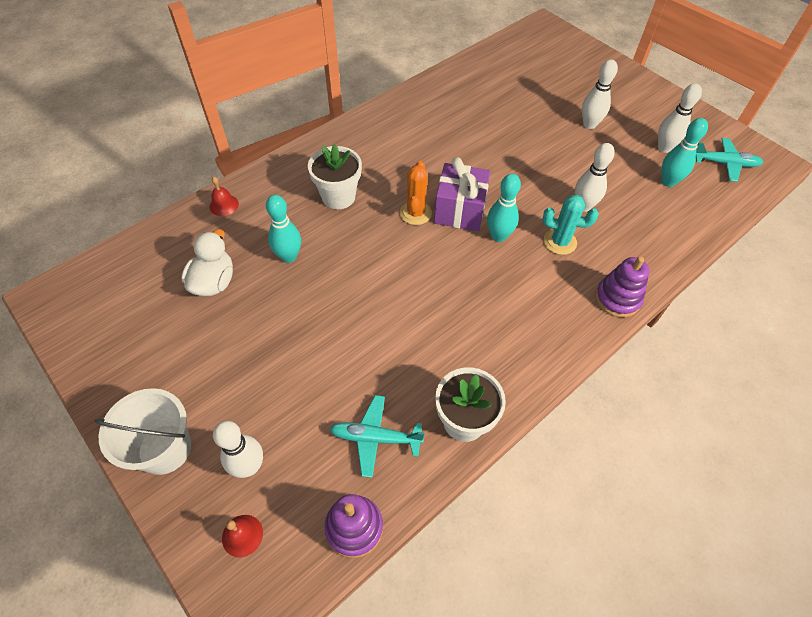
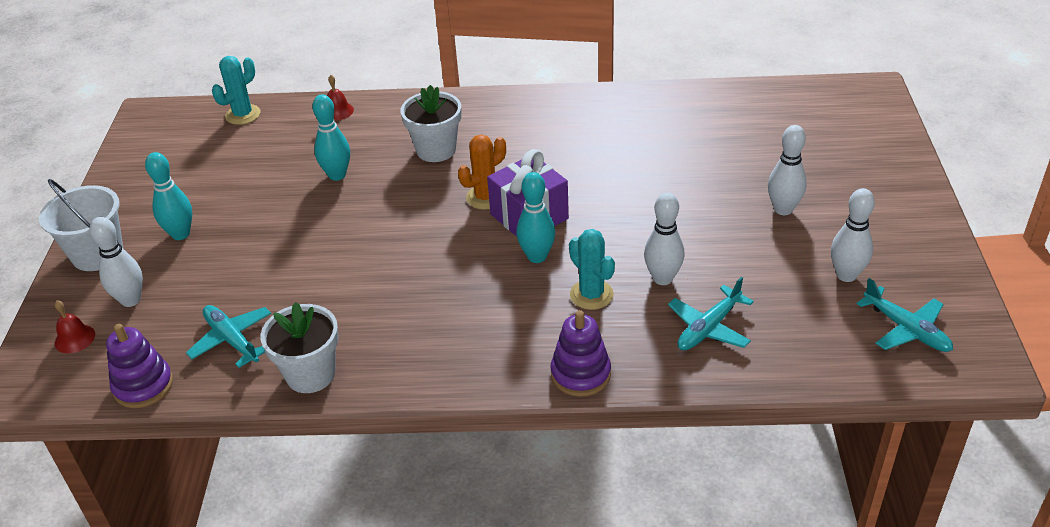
camera: 45 degrees right, 15 degrees down
white duck [181,229,233,296] -> none
turquoise bowling pin [661,118,708,187] -> turquoise bowling pin moved to [145,152,192,240]
none -> turquoise cactus [212,56,261,125]
none -> turquoise plane [668,277,754,350]

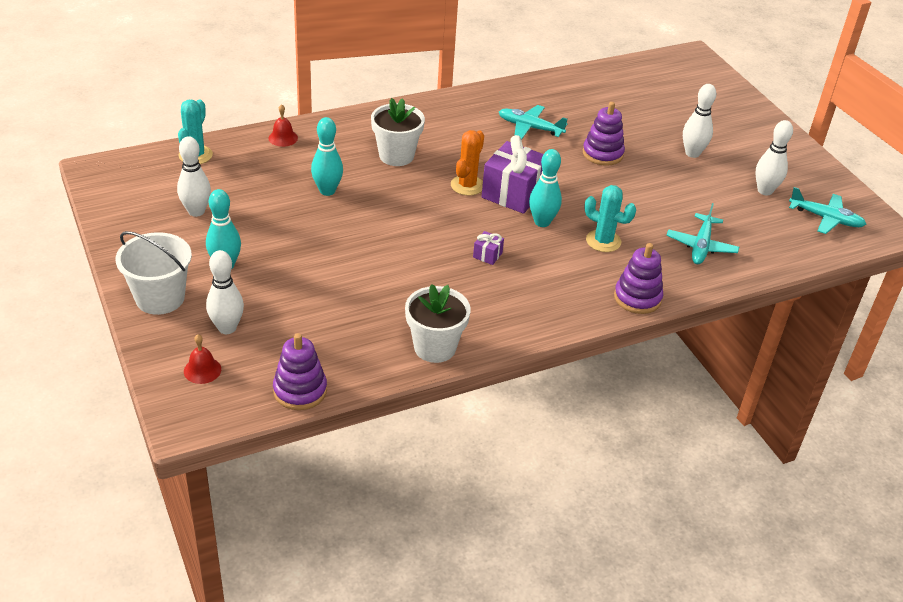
camera: 30 degrees left, 0 degrees up
turquoise plane [186,305,271,368] -> turquoise plane moved to [499,105,568,139]
white bowling pin [644,193,685,285] -> white bowling pin moved to [177,136,211,217]
none -> purple gift [473,231,504,265]
none -> purple stacking toy [583,102,625,166]

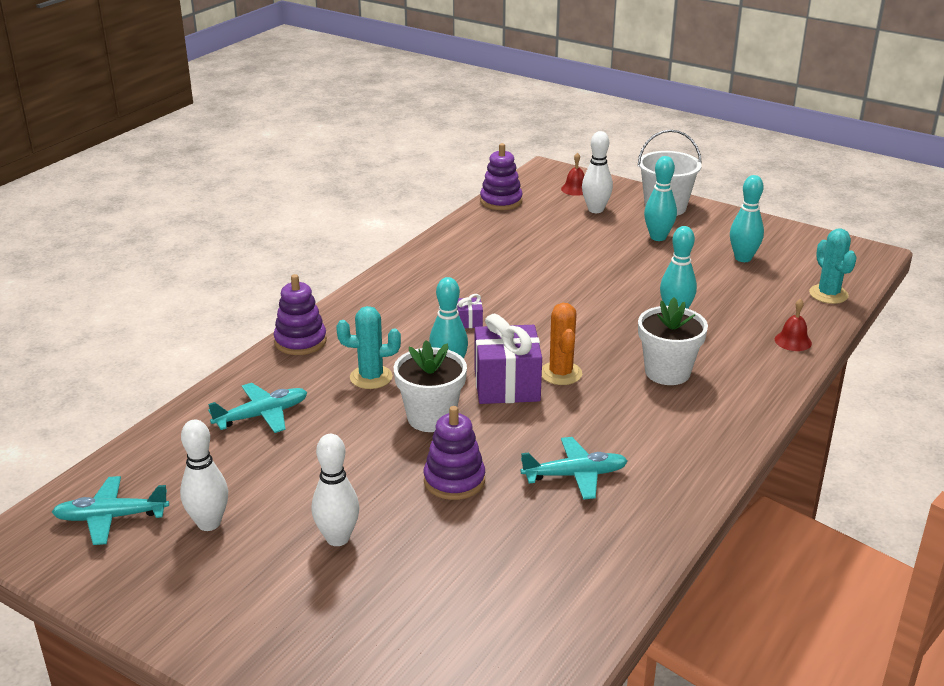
camera: 150 degrees right, 10 degrees down
white bowling pin [177,136,211,217] -> turquoise bowling pin [730,175,764,262]
white flower pot [405,284,471,363] -> white flower pot moved to [394,340,467,432]
turquoise plane [666,203,739,264] -> turquoise plane turned 75 degrees clockwise [208,383,307,433]

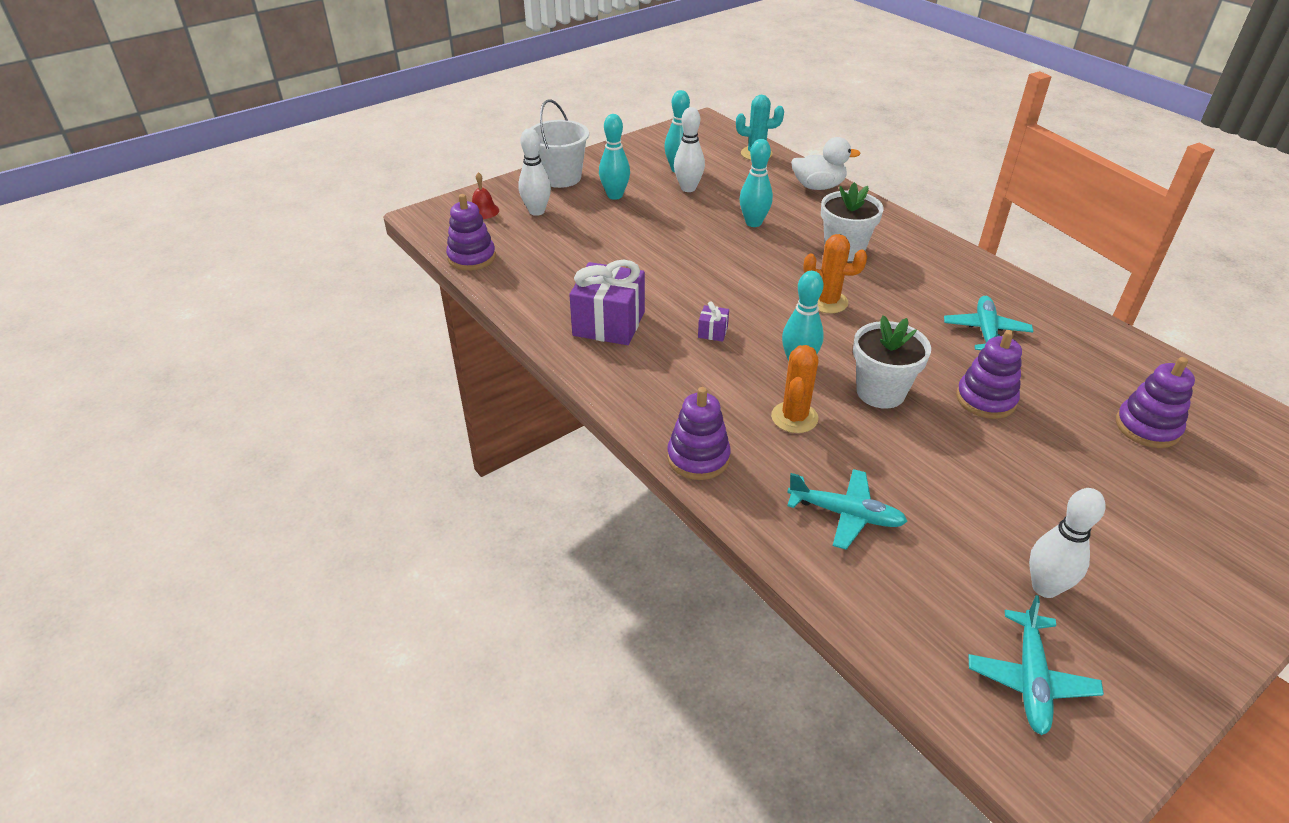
camera: 70 degrees left, 10 degrees up
turquoise plane [208,383,307,433] -> turquoise plane turned 120 degrees clockwise [787,469,908,550]
white bowling pin [312,434,360,546] -> white bowling pin moved to [674,107,705,192]
turquoise cactus [336,306,401,389] -> orange cactus [771,345,819,433]
purple gift [475,314,542,404] -> purple gift moved to [569,259,645,345]
red bell [775,298,812,351] -> white duck [791,137,860,190]
none -> purple stacking toy [1116,357,1195,448]

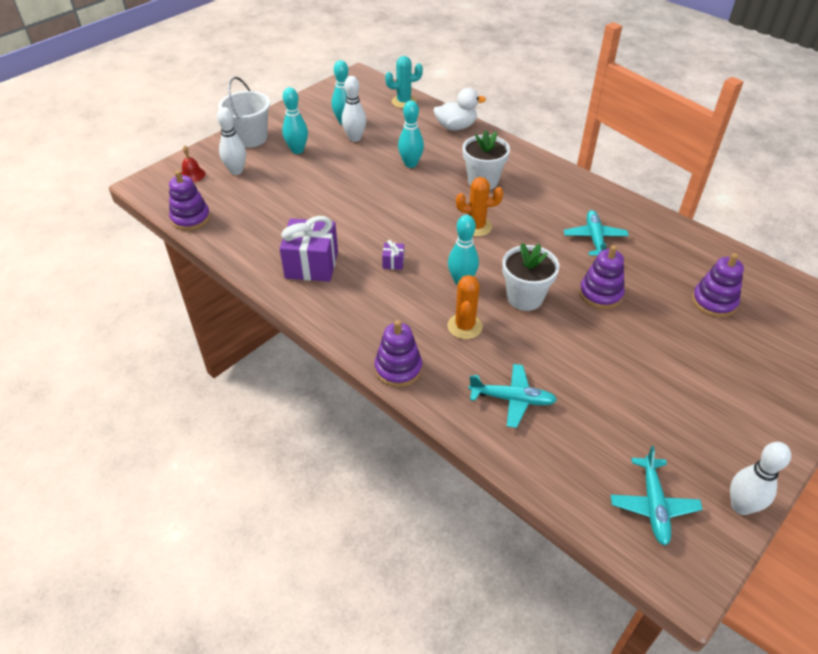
camera: 10 degrees left, 5 degrees up
white bowling pin [1029,488,1106,598] -> white bowling pin moved to [730,442,791,515]

